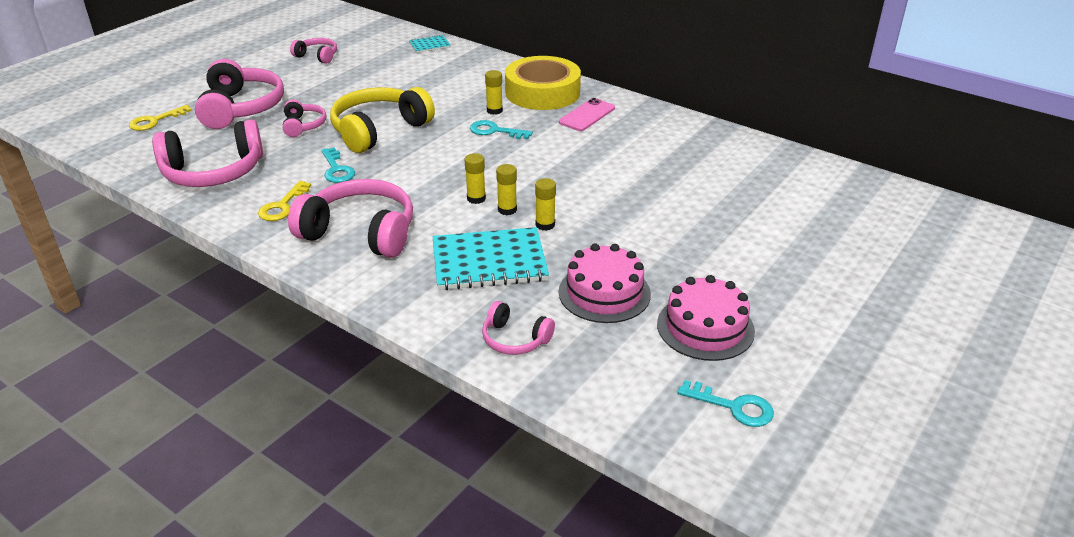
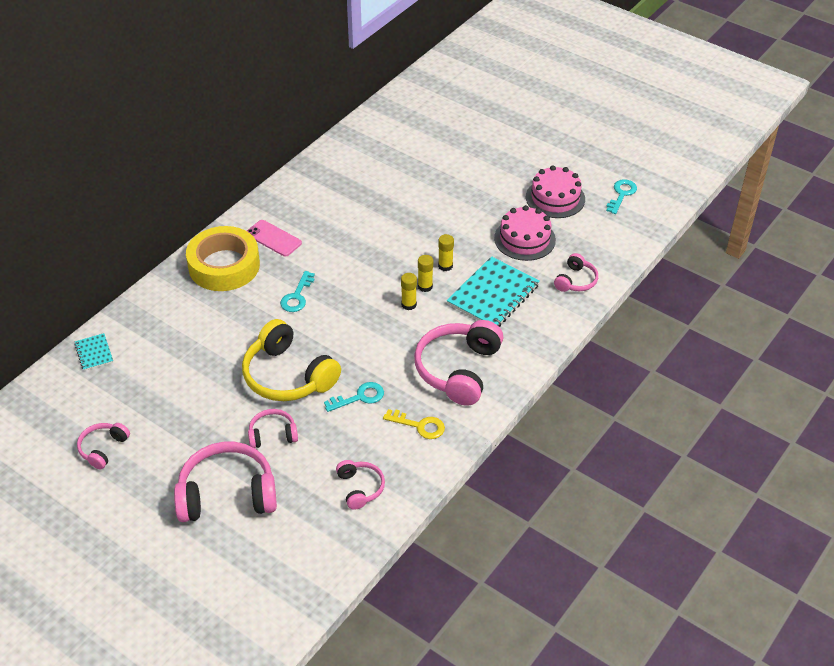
camera: 90 degrees left, 10 degrees up
yellow key [129,105,192,131] -> none
pink headphones [152,119,263,187] -> pink headphones [336,460,385,510], size x0.51
turquoise notebook [433,227,549,290] -> turquoise notebook turned 45 degrees clockwise [447,256,540,327]
yellow glue stick [485,70,503,115] -> none

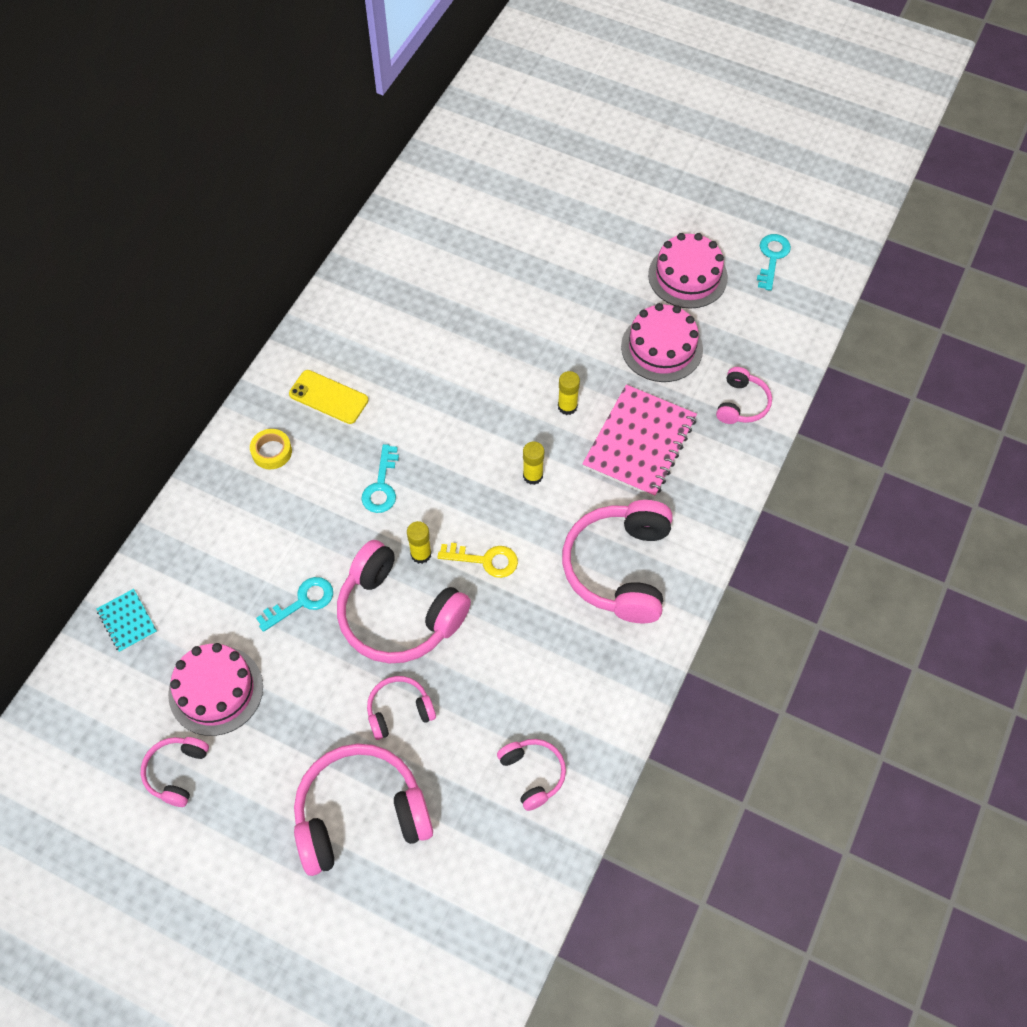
camera: 10 degrees left, 15 degrees up
yellow tape [186,226,260,291] -> yellow tape [250,429,292,469], size x0.41
yellow headphones [242,319,341,401] -> pink headphones [337,540,471,663]
pink phone [247,220,302,256] -> yellow phone [289,370,368,424]
turquoise key [324,382,384,412] -> turquoise key moved to [256,577,333,632]
yellow key [383,409,445,439] -> yellow key moved to [438,543,518,578]
yellow glue stick [418,255,433,292] -> yellow glue stick moved to [407,521,432,564]
turquoise notebook [447,256,540,327] -> pink notebook [582,385,697,498]
none -> pink cake [168,643,263,736]

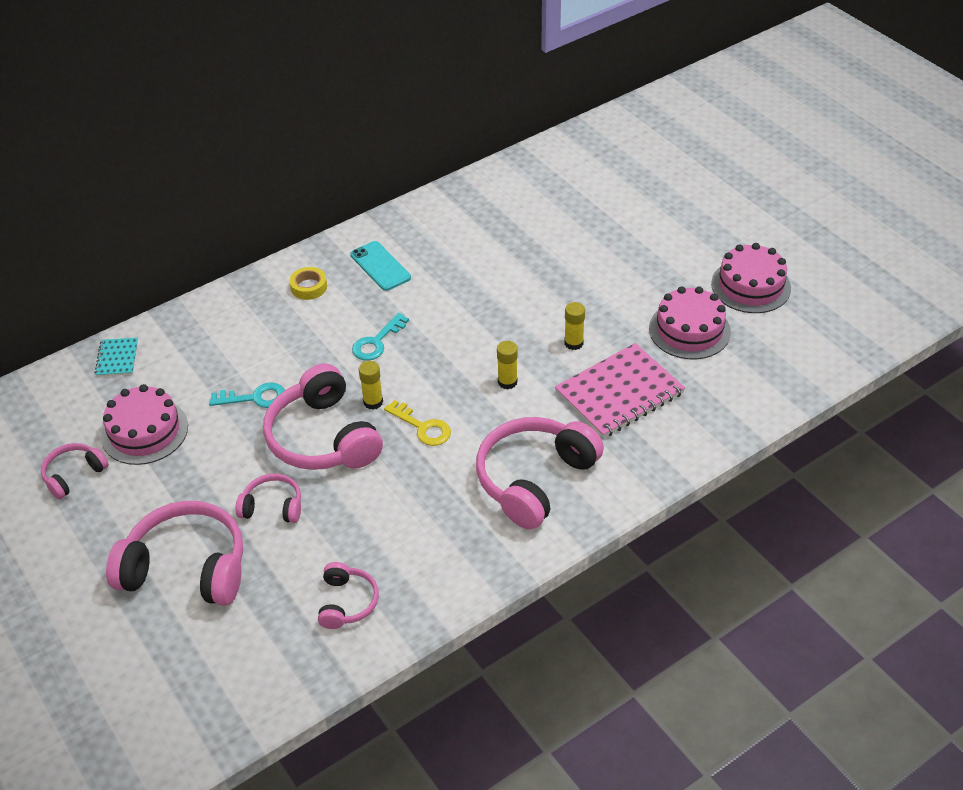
camera: 30 degrees right, 15 degrees down
yellow phone [289,370,368,424] -> turquoise phone [350,241,411,291]
pink headphones [716,367,772,424] -> none
turquoise key [757,234,791,291] -> none

